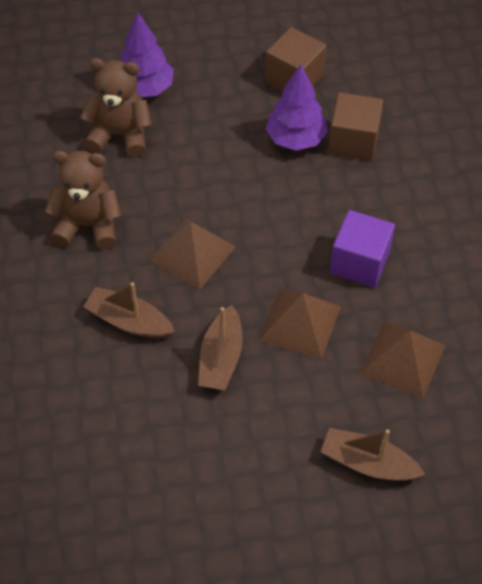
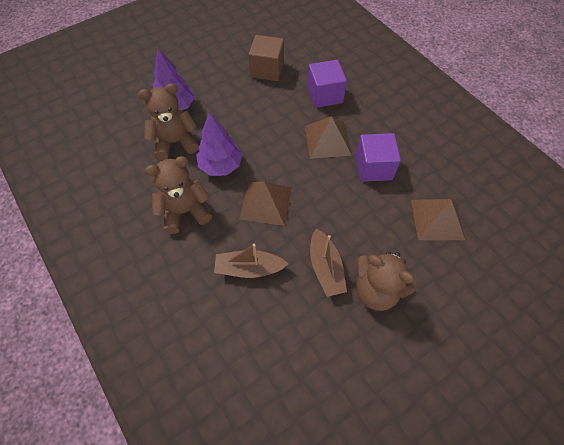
camera: 25 degrees left, 5 degrees up
brown pyramid [259,289,341,359] -> brown pyramid moved to [305,116,352,159]
purple tree [266,64,328,151] -> purple tree moved to [196,112,242,176]
brown boat [321,428,425,481] -> none
brown cube [328,92,383,162] -> purple cube [307,60,347,108]
none -> brown teddy bear [356,252,417,311]

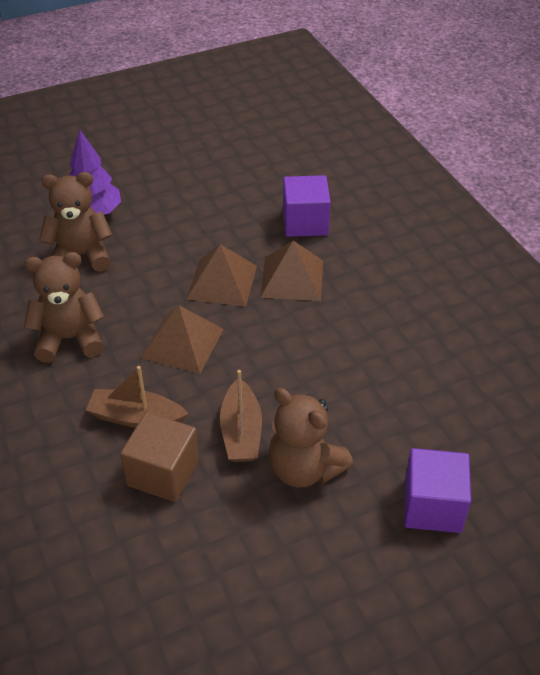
camera: 10 degrees right, 15 degrees down
purple tree [196,112,242,176] -> none
brown cube [249,35,284,81] -> brown cube moved to [120,412,199,502]
purple cube [356,133,401,182] -> purple cube moved to [404,448,471,533]
brown pyramid [411,199,465,240] -> brown pyramid moved to [186,244,257,307]

